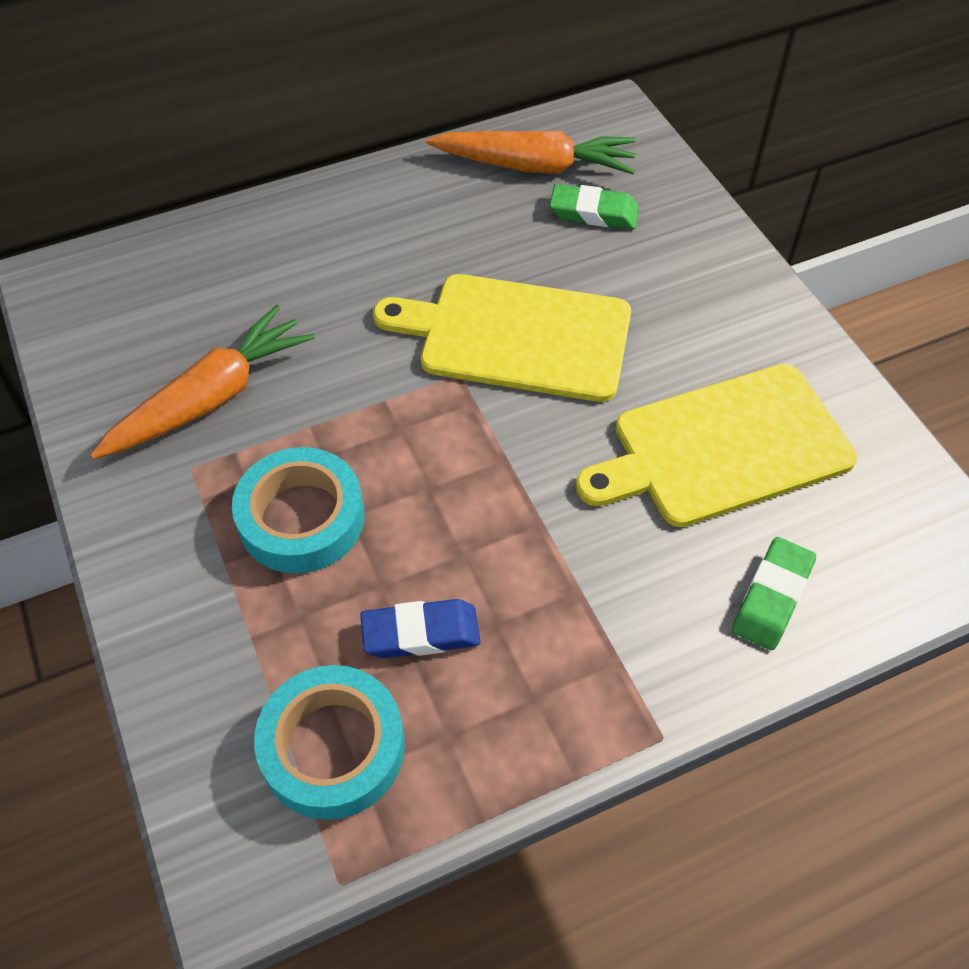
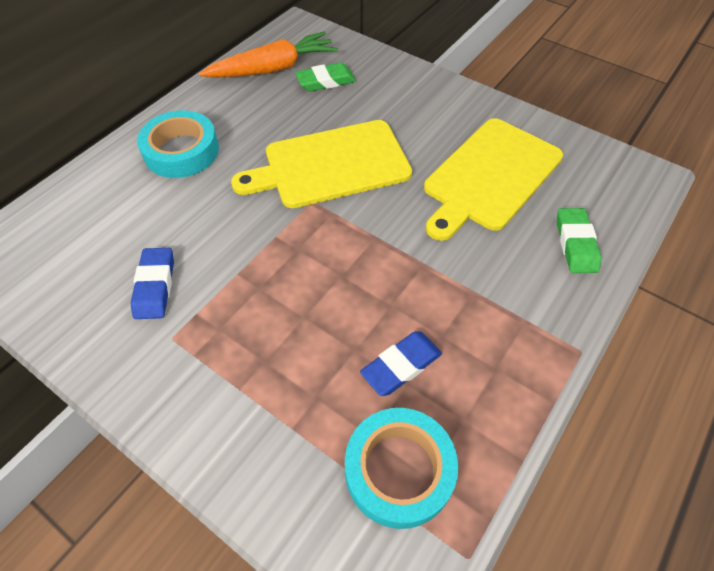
camera: 30 degrees left, 0 degrees up
orange carrot [90,305,315,459] -> blue eraser [131,248,174,319]
turquoise tape [232,447,364,574] -> turquoise tape moved to [137,110,219,178]

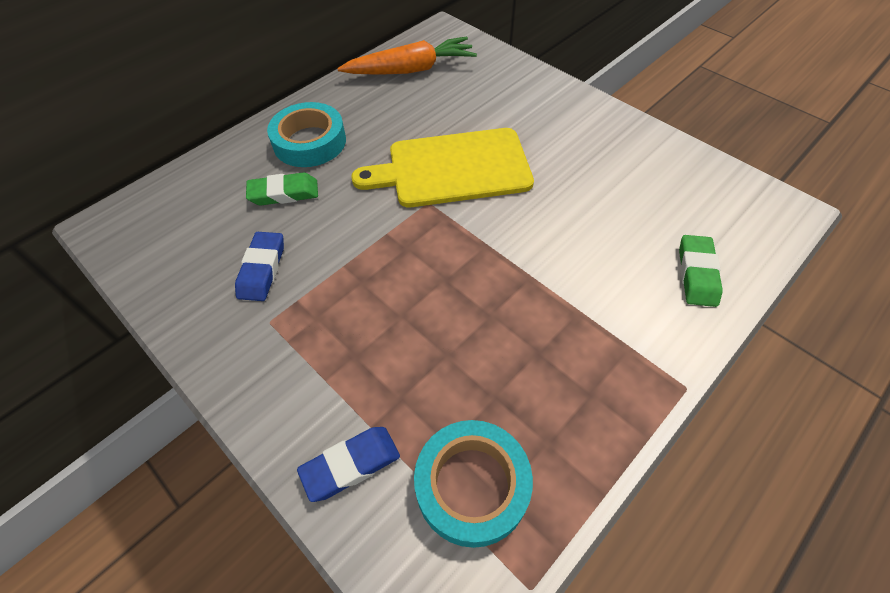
camera: 10 degrees right, 0 degrees up
green eraser [295,62,356,91] -> green eraser moved to [246,173,318,206]
blue eraser [360,331,442,396] -> blue eraser moved to [297,427,400,502]
yellow cutting board [424,118,563,241] -> none

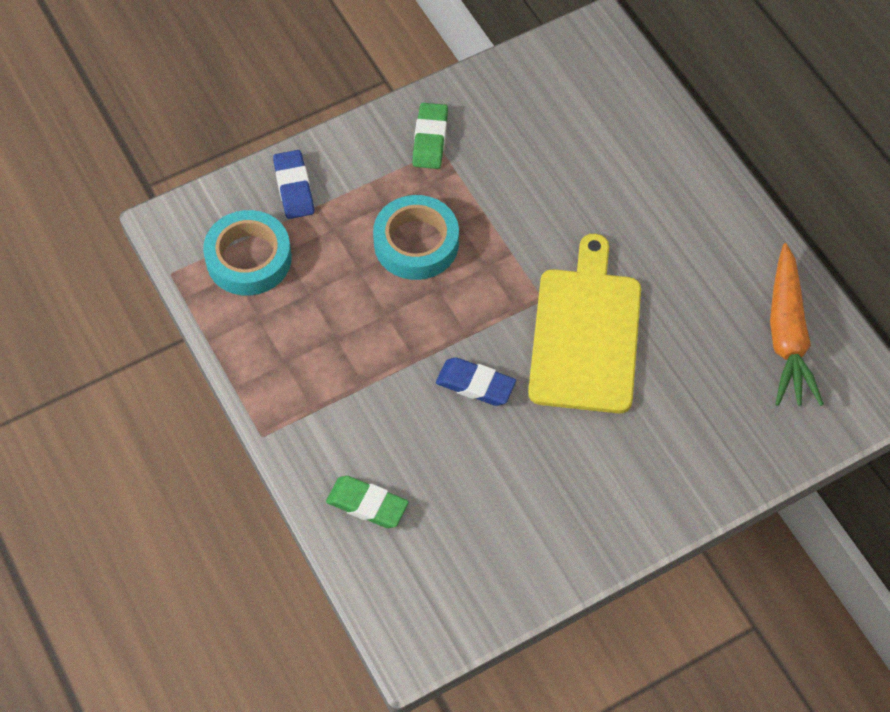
camera: 105 degrees right, 5 degrees up
blue eraser [235,232,284,301] -> blue eraser moved to [436,357,516,406]
green eraser [246,173,318,206] -> green eraser moved to [412,103,448,169]
turquoise tape [267,102,346,167] -> turquoise tape moved to [373,195,459,280]

